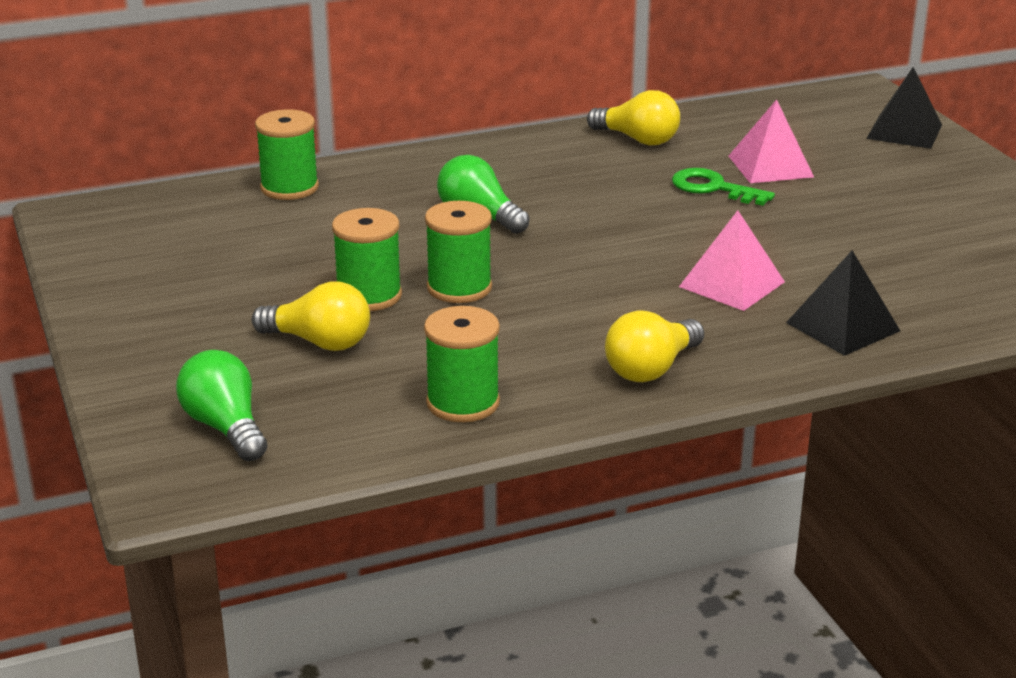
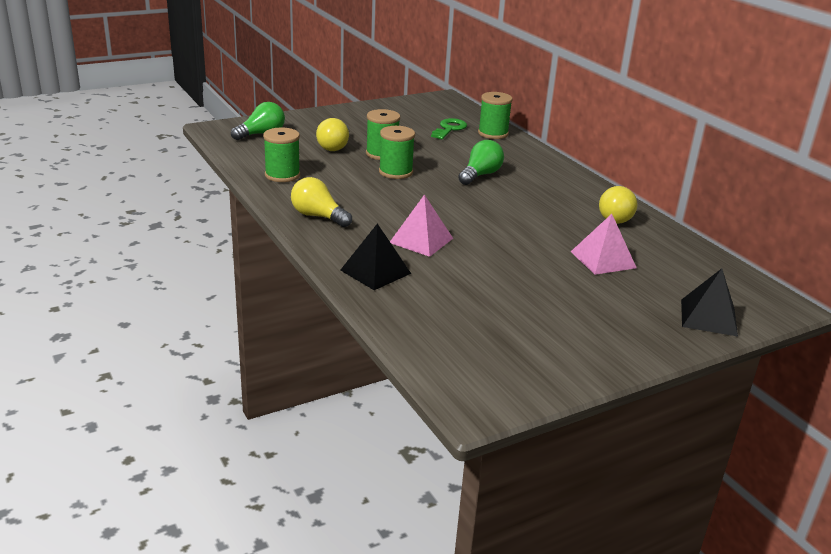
camera: 80 degrees right, 0 degrees up
green key [672,168,775,206] -> green key moved to [431,118,467,139]

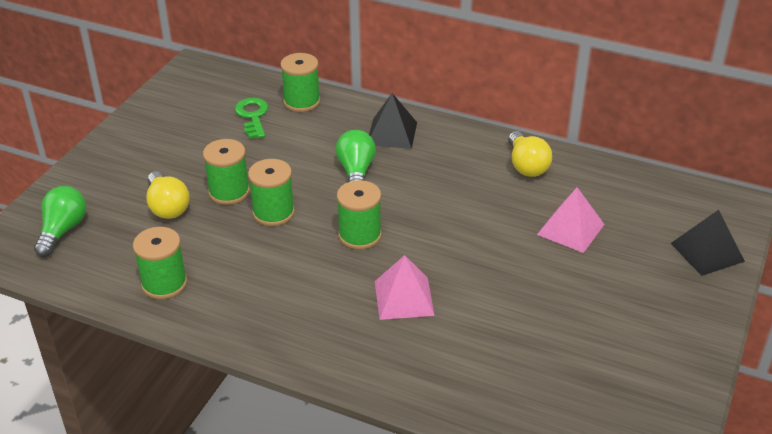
camera: 35 degrees left, 10 degrees up
yellow light bulb [291,177,352,227] -> none
black pyramid [341,223,411,290] -> black pyramid moved to [369,93,417,149]
none -> green spool [337,180,382,250]

